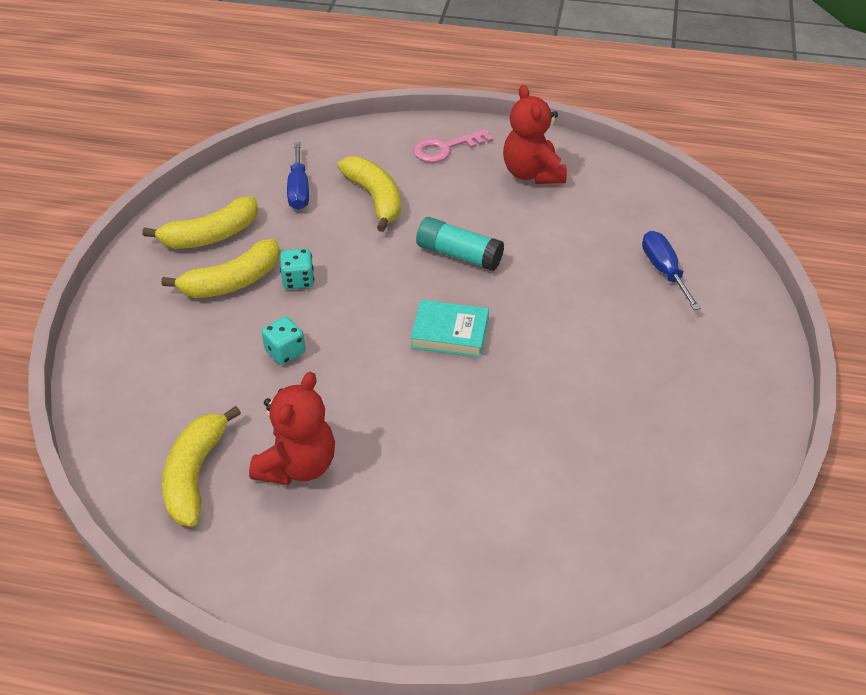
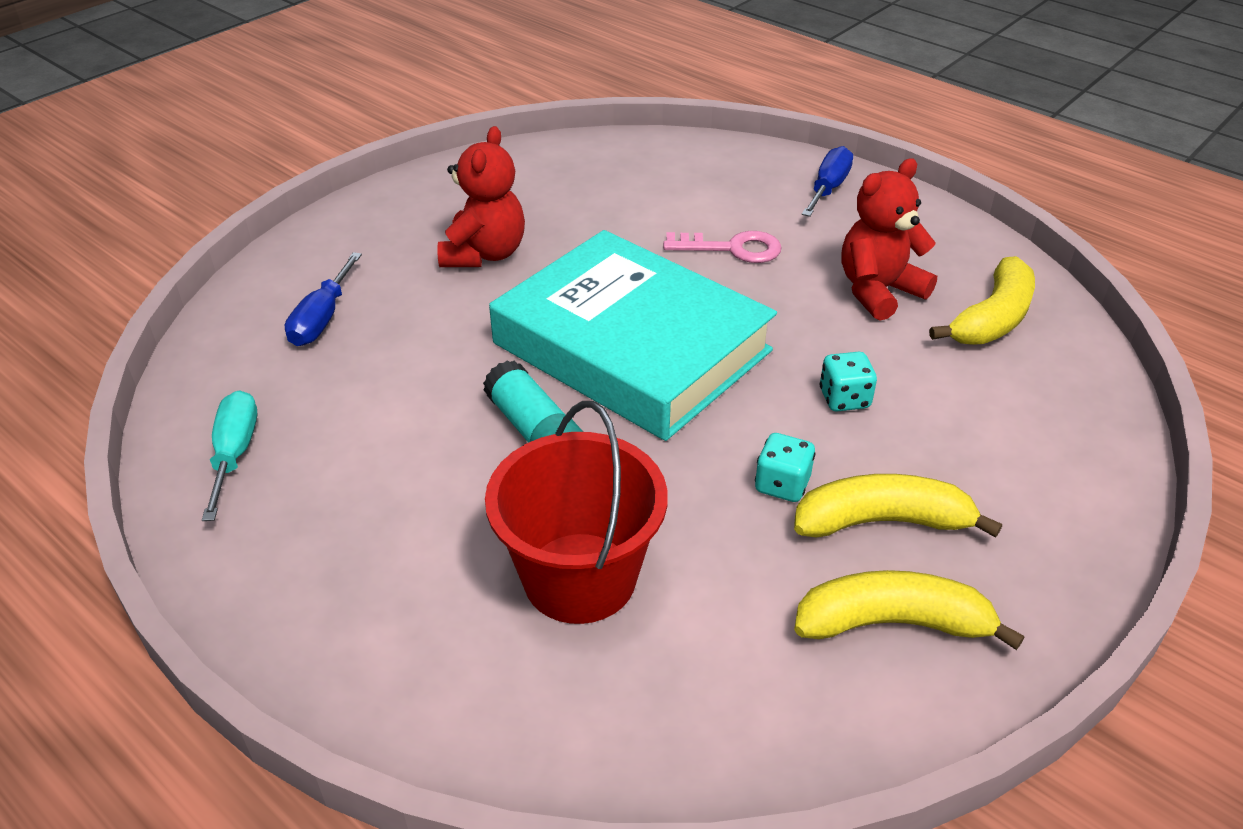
camera: 150 degrees left, 5 degrees down
blue screwdriver [287,142,309,210] -> blue screwdriver moved to [802,146,853,217]
yellow banana [337,156,401,232] -> red bucket [485,401,668,624]
turquoise book [410,300,489,358] -> turquoise book [489,230,777,441], size x2.42
pink key [413,129,493,163] -> pink key moved to [663,231,782,263]
red teddy bear [503,85,567,184] -> red teddy bear moved to [437,126,525,267]
none -> turquoise screwdriver [202,390,257,521]

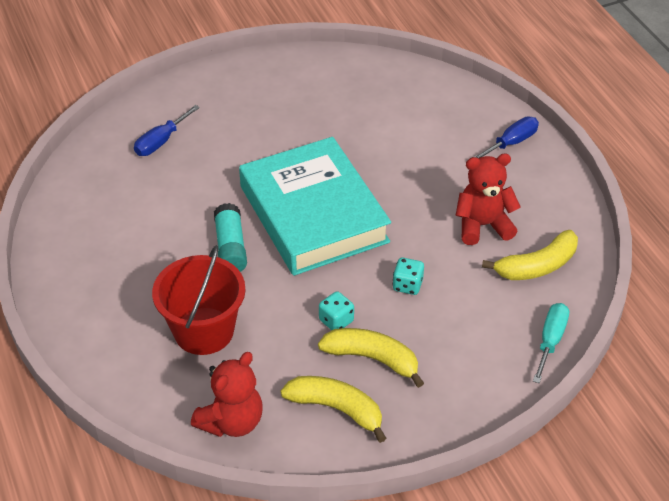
camera: 25 degrees right, 5 degrees up
turquoise screwdriver [202,390,257,521] -> turquoise screwdriver moved to [533,303,569,383]
red teddy bear [437,126,525,267] -> red teddy bear moved to [191,352,263,437]
pink key [663,231,782,263] -> none

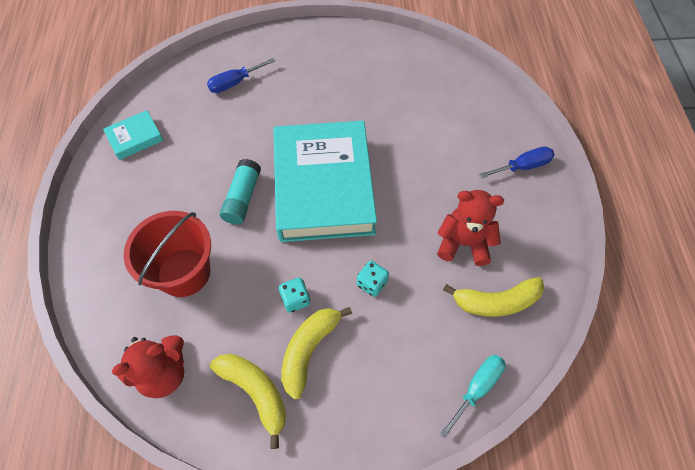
camera: 20 degrees right, 15 degrees up
yellow banana [318,328,424,388] -> yellow banana turned 105 degrees counterclockwise [281,307,352,400]
none -> turquoise book [103,110,163,160]

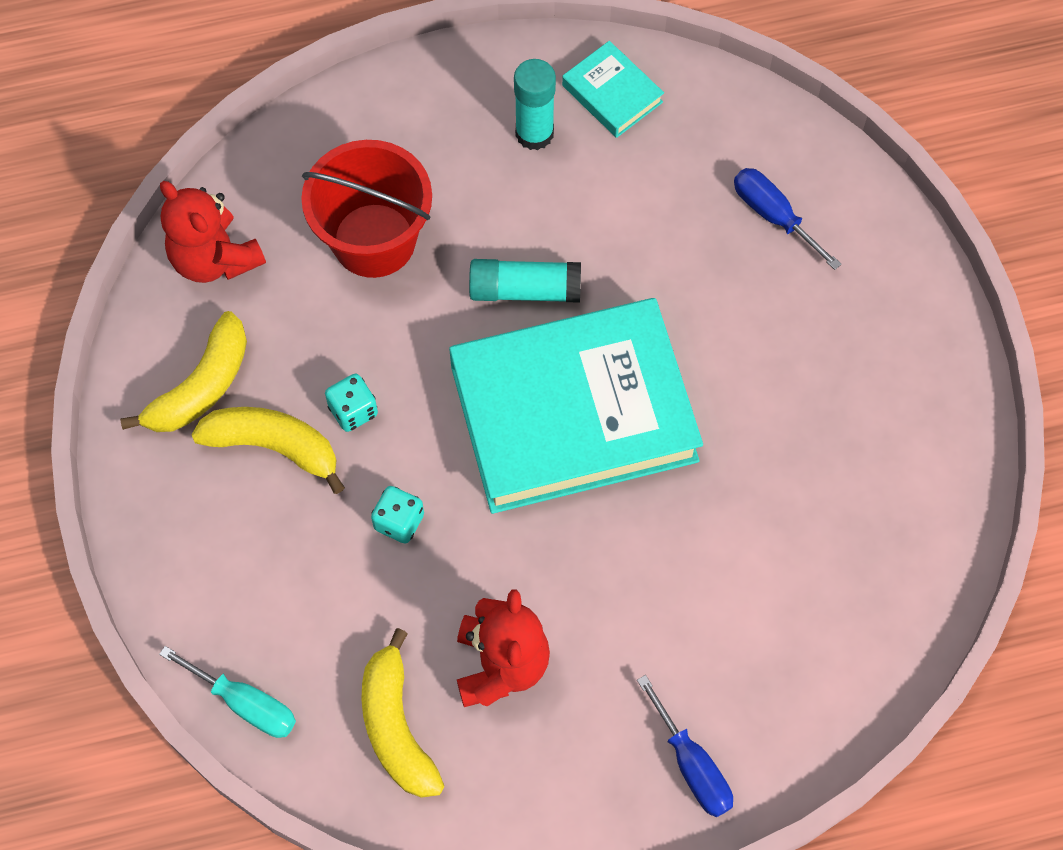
camera: 80 degrees right, 5 degrees up
none -> turquoise glue stick [514,59,556,150]

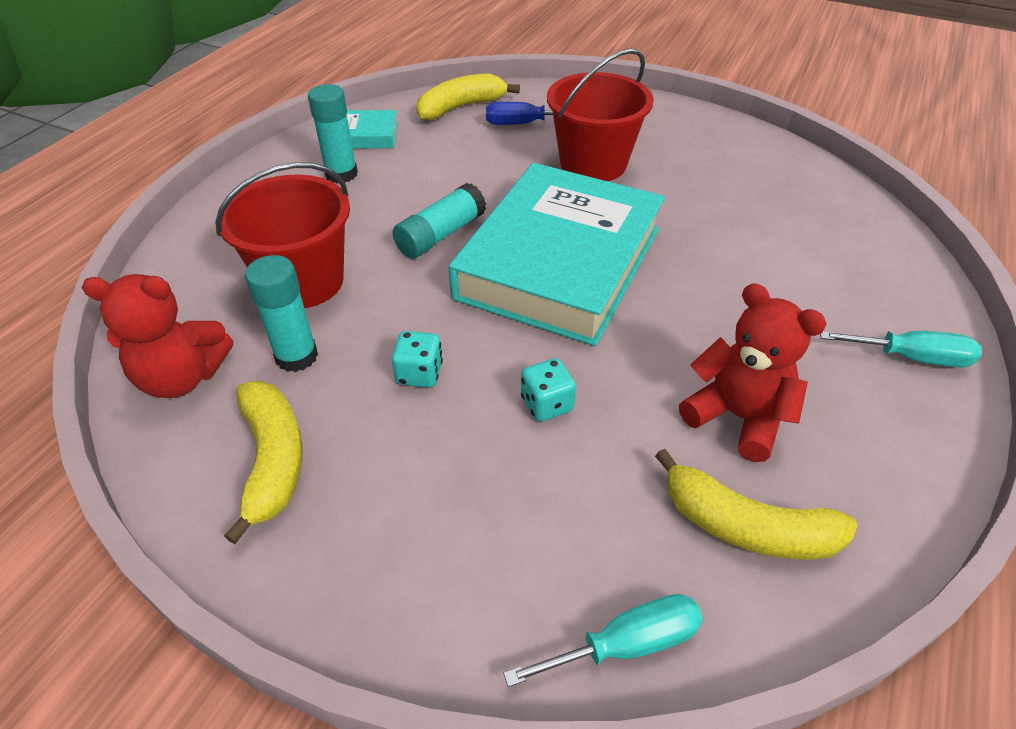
camera: 50 degrees left, 20 degrees down
yellow banana [191,407,345,494] -> yellow banana moved to [416,73,520,120]
blue screwdriver [637,675,733,817] -> turquoise screwdriver [820,331,981,367]
none -> turquoise glue stick [245,255,318,372]
none -> red bucket [547,48,654,181]

